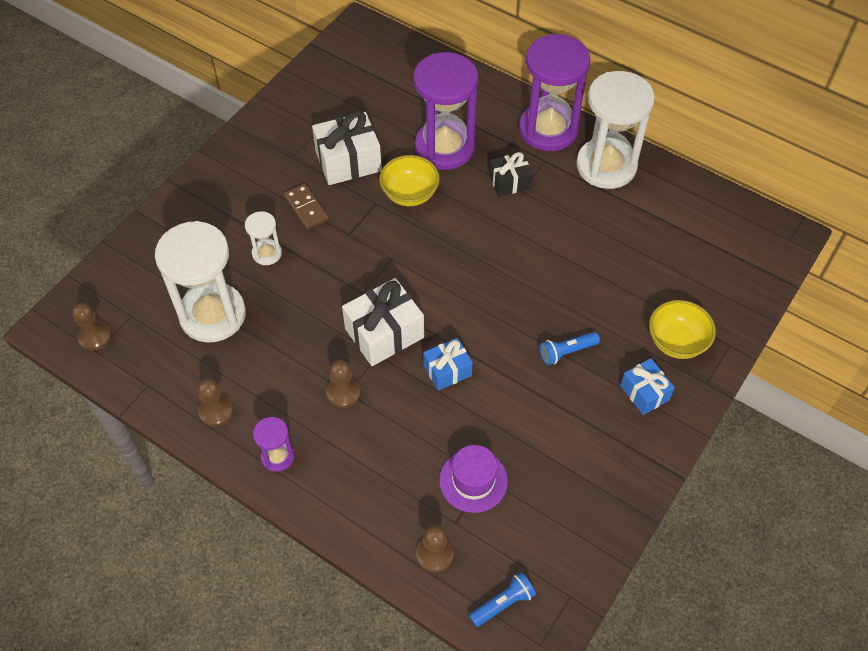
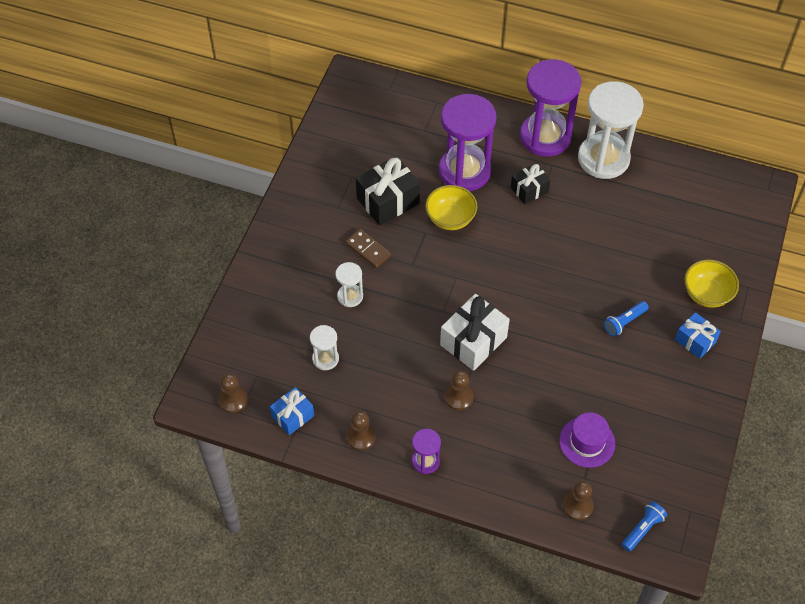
camera: 15 degrees left, 0 degrees up
white hourglass [155,221,246,343] -> white hourglass [310,325,339,370], size x0.47
white gift [312,111,382,185] -> black gift [356,156,420,226]
blue gift [423,338,473,391] -> blue gift moved to [270,387,314,435]

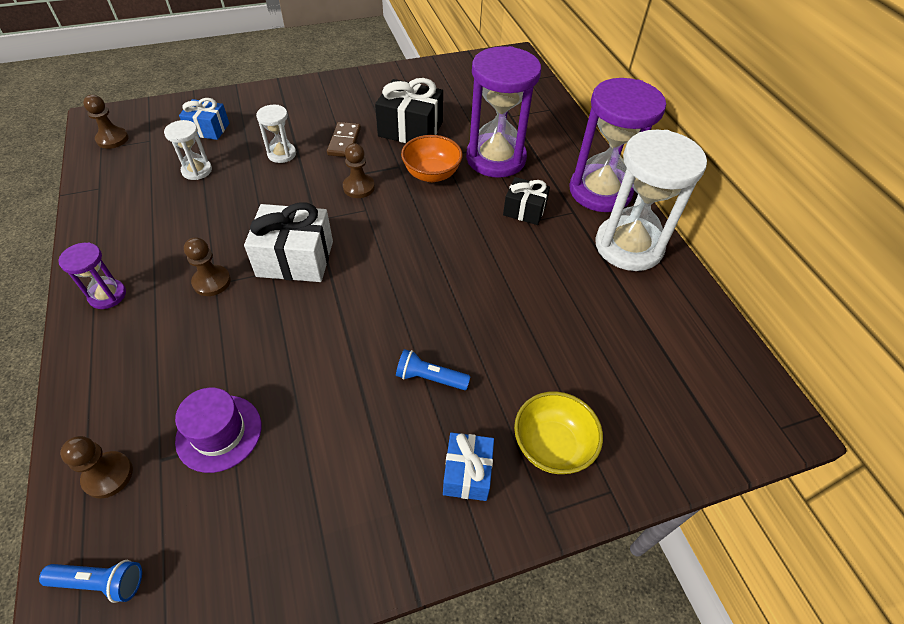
camera: 50 degrees right, 5 degrees down
blue gift [270,387,314,435] -> blue gift moved to [179,98,229,140]
brown pawn [346,411,376,451] -> brown pawn moved to [343,143,375,198]
yellow bowl [425,185,477,230] -> orange bowl [401,135,463,182]

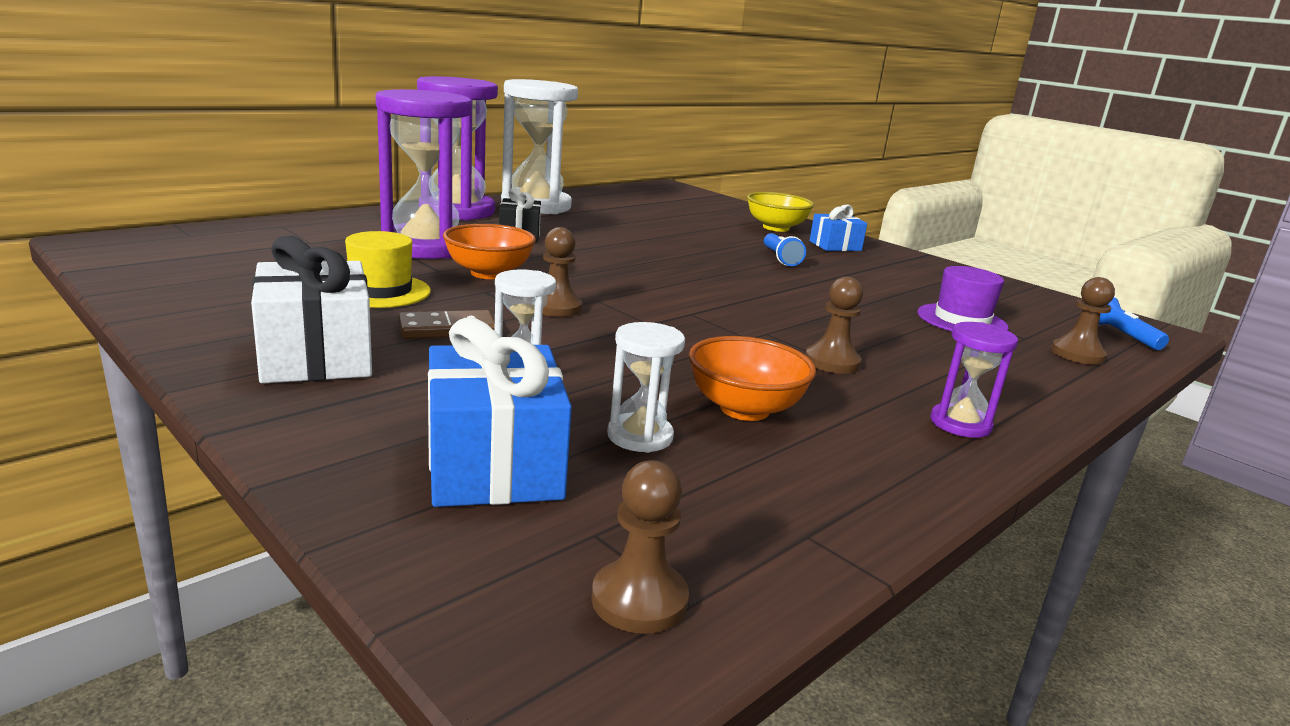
camera: 115 degrees left, 30 degrees down
blue gift [179,98,229,140] -> blue gift [428,318,572,507], size x1.64
white gift [244,202,333,282] -> white gift moved to [251,236,372,384]
black gift [375,78,443,143] -> yellow hat [345,231,431,308]
none -> orange bowl [689,336,816,421]

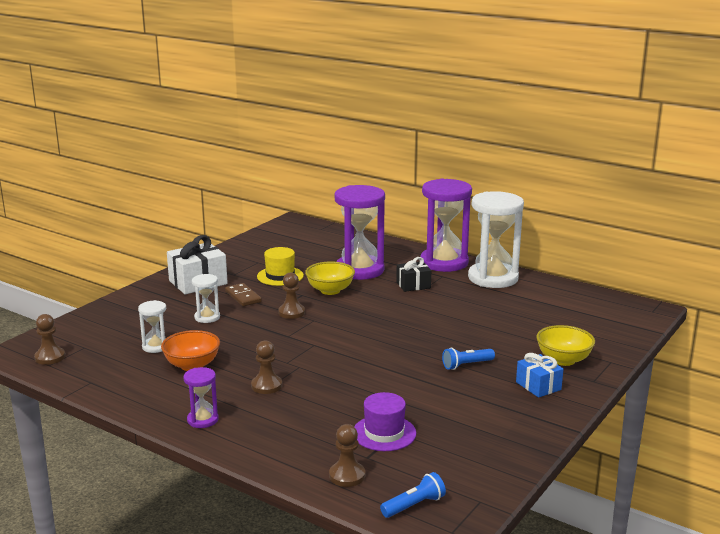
camera: 80 degrees right, 0 degrees up
blue gift [428,318,572,507] -> none
orange bowl [443,224,536,279] -> yellow bowl [305,261,355,295]

